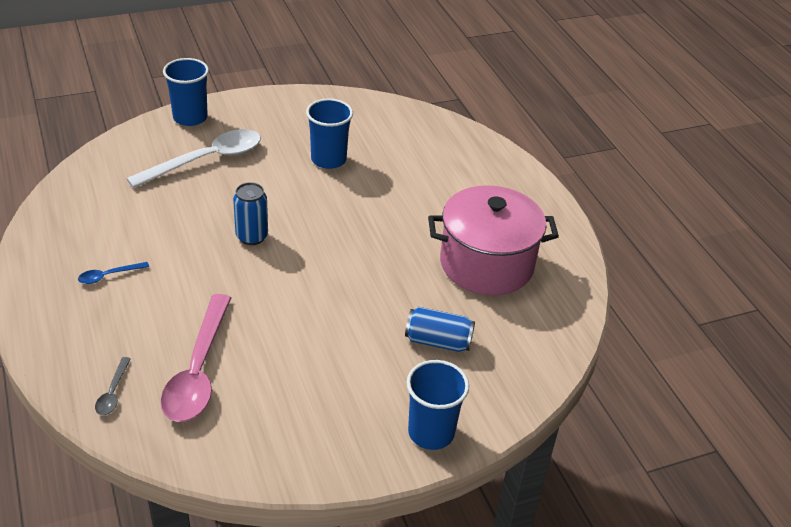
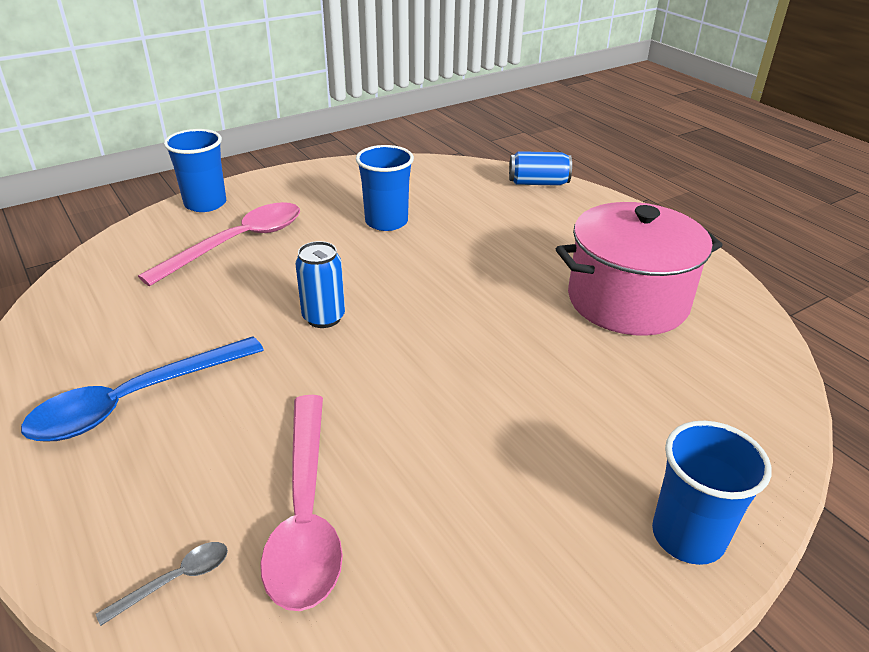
camera: 10 degrees left, 5 degrees down
blue spoon [78,262,149,284] -> blue spoon [21,336,264,441], size x2.33
grey spoon [95,357,131,415] -> grey spoon turned 120 degrees counterclockwise [96,542,228,626]
white spoon [126,129,261,188] -> pink spoon [138,202,300,286]
blue can [405,307,475,352] -> blue can moved to [509,151,572,186]

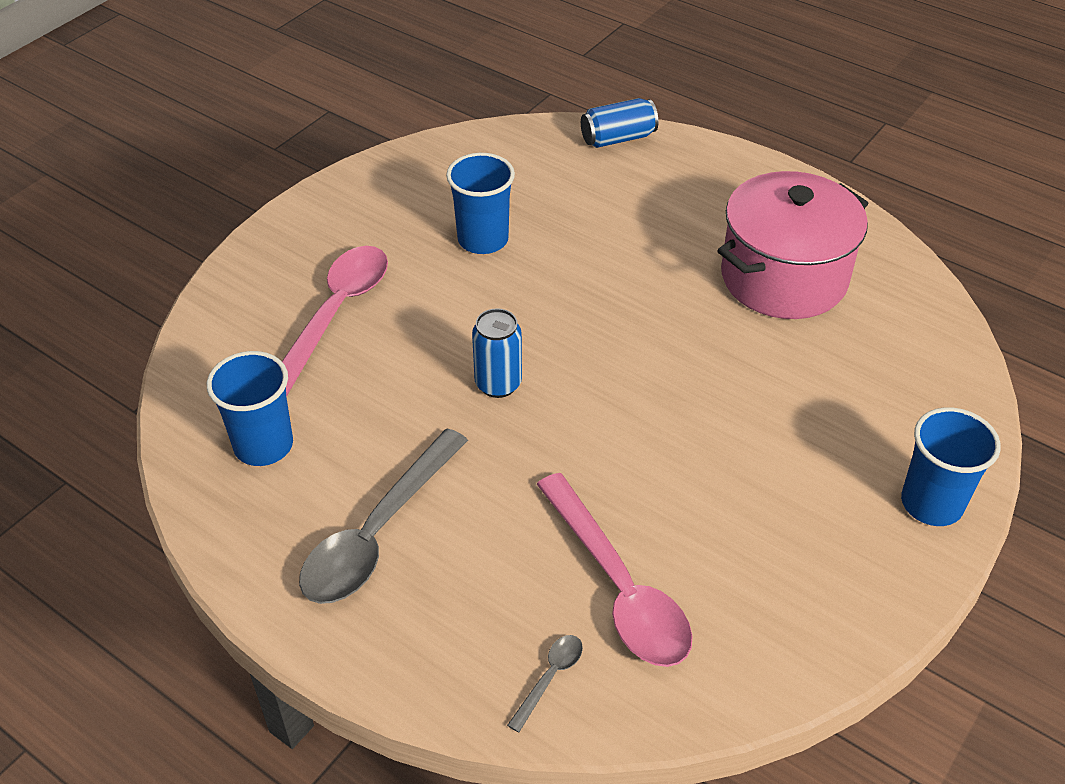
camera: 20 degrees left, 10 degrees up
blue spoon [21,336,264,441] -> grey spoon [299,429,468,604]
blue cup [164,129,226,212] -> blue cup moved to [207,351,293,466]

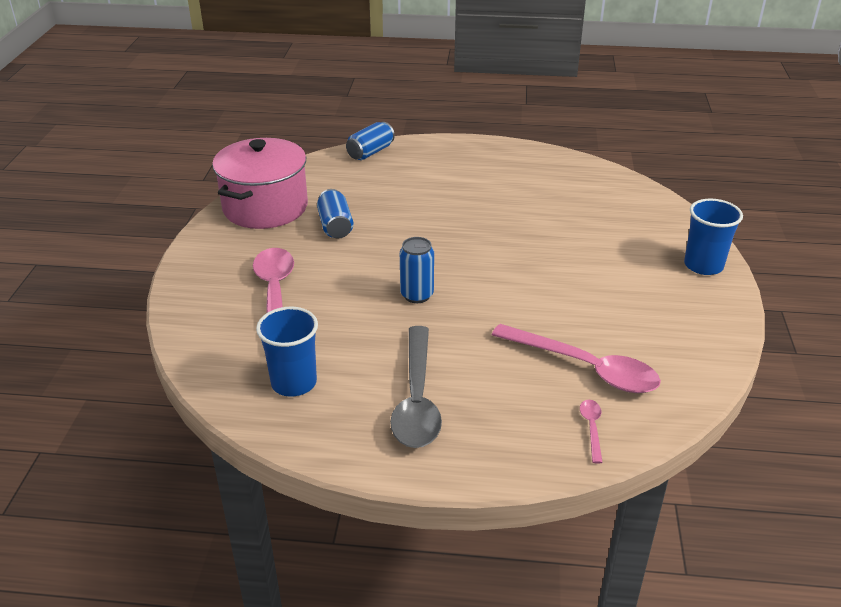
camera: 30 degrees left, 10 degrees down
blue cup [446,153,515,254] -> blue can [317,189,354,239]
grey spoon [507,635,583,733] -> pink spoon [580,400,603,464]
pink pot [717,171,869,319] -> pink pot moved to [212,138,308,229]

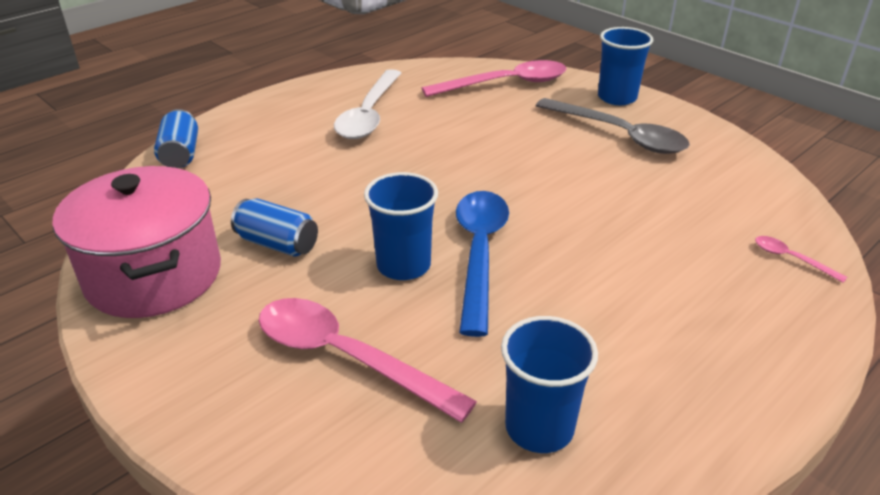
camera: 50 degrees left, 0 degrees up
grey spoon [390,326,442,448] -> grey spoon moved to [535,98,690,154]
blue can [400,237,434,303] -> blue spoon [456,191,509,337]
pink spoon [492,324,661,393] -> pink spoon moved to [422,60,567,97]
none -> white spoon [334,69,401,139]
none -> blue cup [364,172,438,280]

